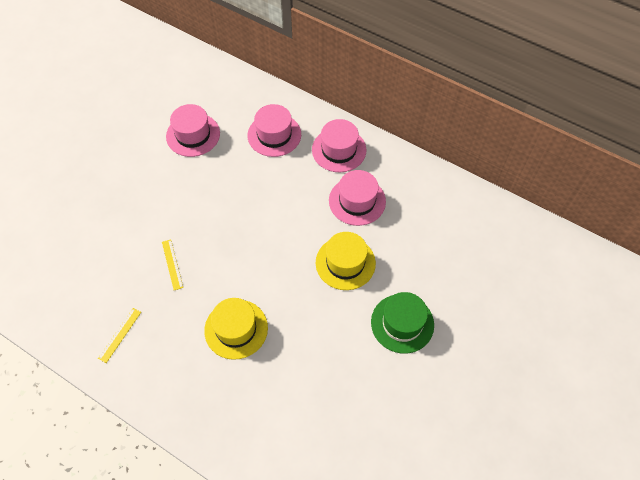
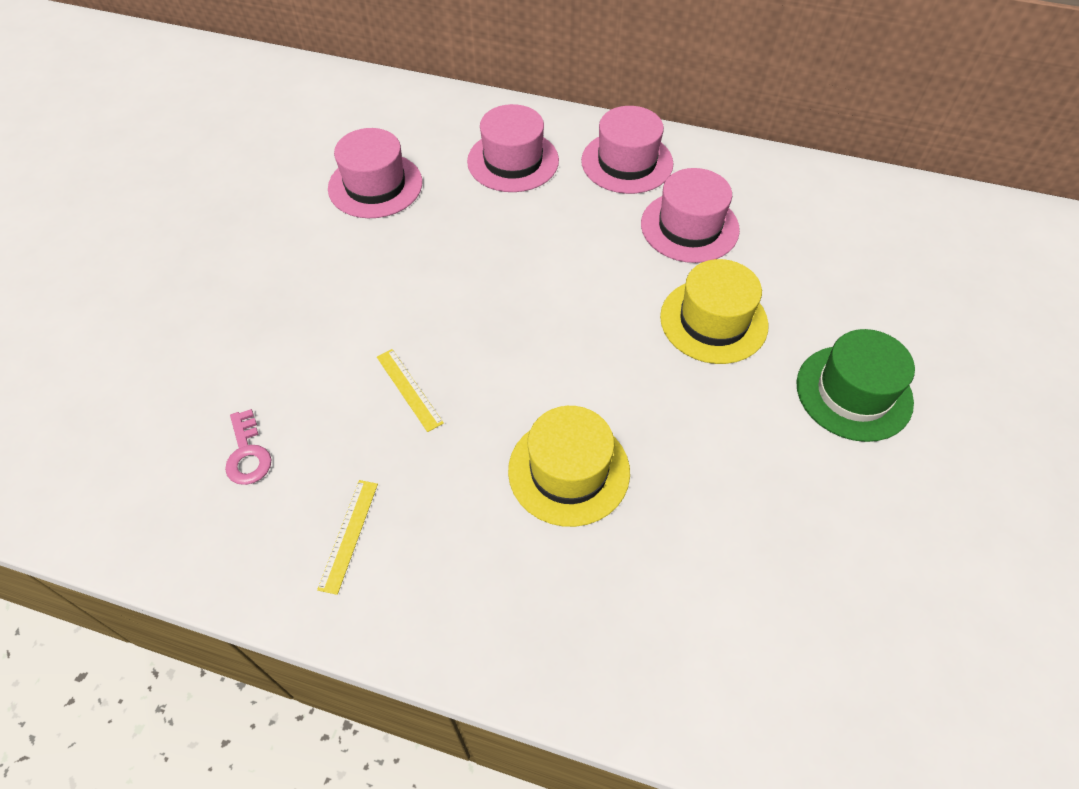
camera: 15 degrees left, 5 degrees down
none -> pink key [225,409,272,485]

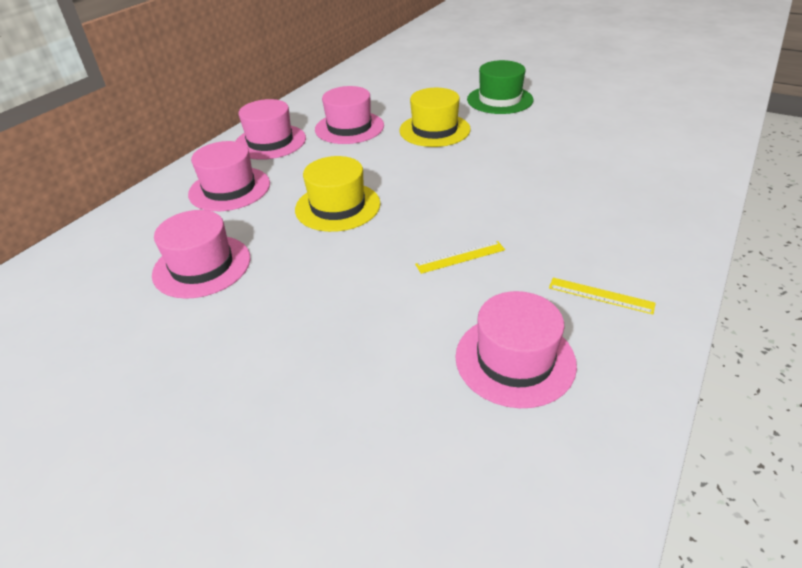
camera: 75 degrees left, 15 degrees down
pink key [225,409,272,485] -> pink hat [455,291,577,408]
yellow hat [508,406,630,527] -> yellow hat moved to [295,156,381,232]

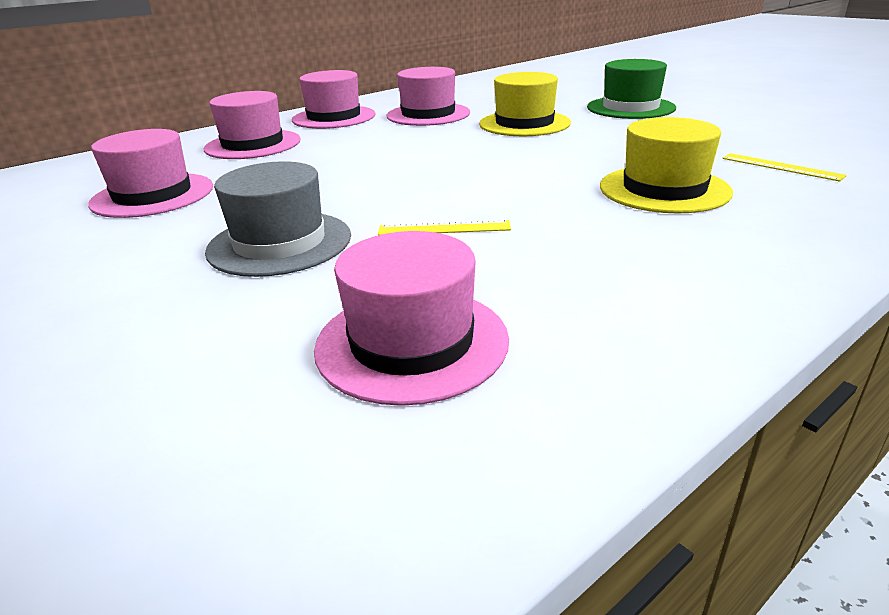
camera: 20 degrees right, 10 degrees down
yellow hat [295,156,381,232] -> yellow hat moved to [600,117,733,213]
yellow ruler [549,278,656,314] -> yellow ruler moved to [722,153,847,182]
none -> grey hat [205,161,351,277]

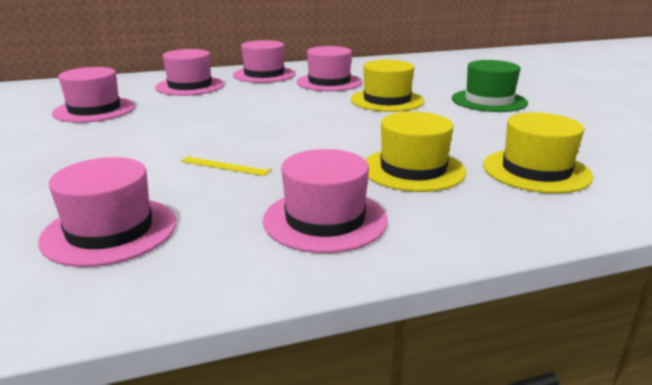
camera: 20 degrees right, 5 degrees down
grey hat [205,161,351,277] -> none
yellow ruler [722,153,847,182] -> yellow hat [483,112,593,193]
none -> pink hat [263,149,388,253]

